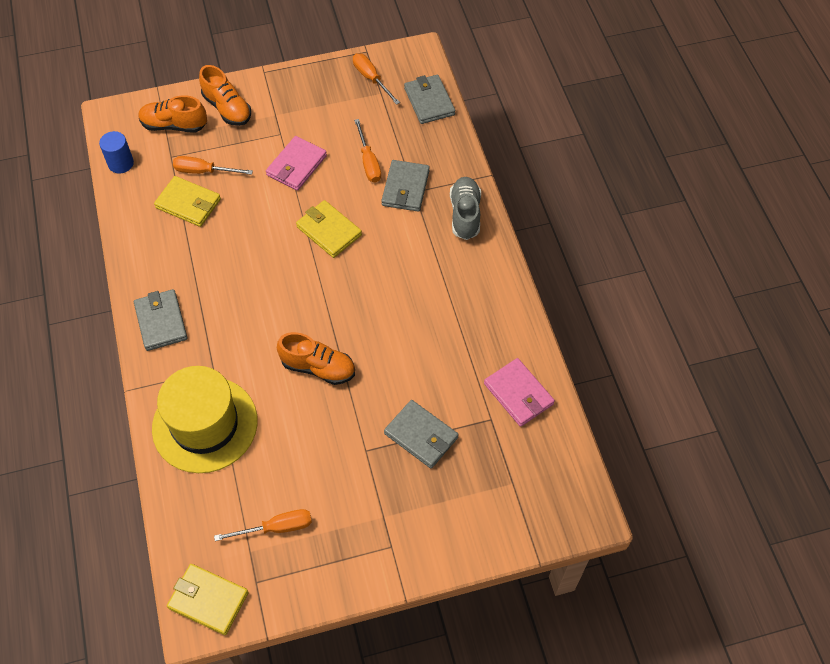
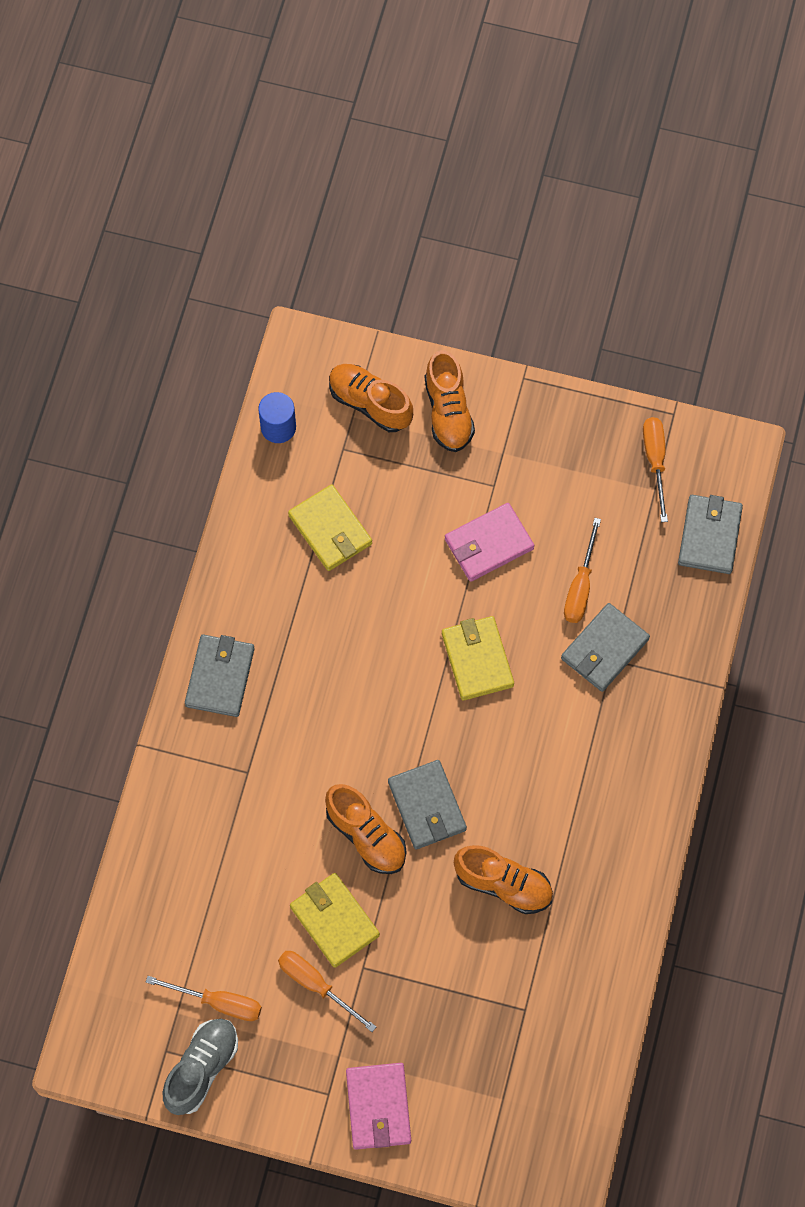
camera: 30 degrees right, 10 degrees up
yellow hat [152,366,258,473] -> none
yellow wallet [167,564,249,635] -> yellow wallet moved to [290,873,380,968]
orange screwdriver [173,156,253,175] -> orange screwdriver moved to [278,951,376,1032]
grey wallet [384,400,459,469] -> grey wallet moved to [388,760,467,849]
grey shoe [450,177,481,240] -> grey shoe moved to [163,1019,238,1115]
pink wallet [484,358,555,427] -> pink wallet moved to [346,1063,411,1150]
none -> orange shoe [454,845,553,914]

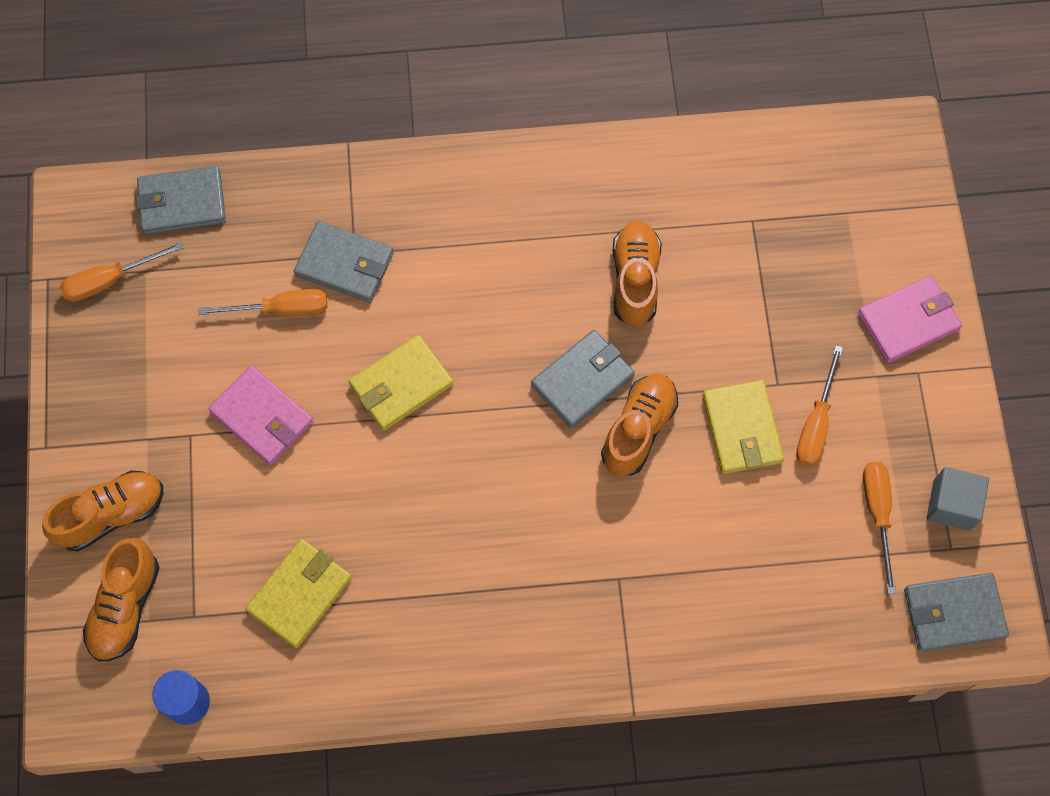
camera: 110 degrees left, 0 degrees up
grey shoe [163,1019,238,1115] -> grey cube [927,467,989,531]
grey wallet [185,634,254,717] -> grey wallet moved to [904,573,1009,651]
yellow wallet [290,873,380,968] -> yellow wallet turned 45 degrees counterclockwise [703,380,784,474]

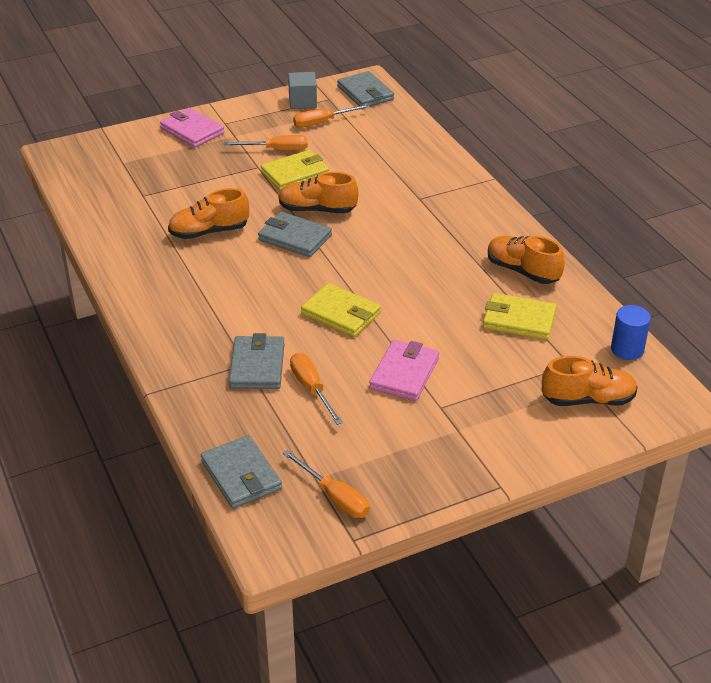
camera: 110 degrees left, 30 degrees down
orange shoe [42,471,163,551] -> orange shoe moved to [488,236,565,284]

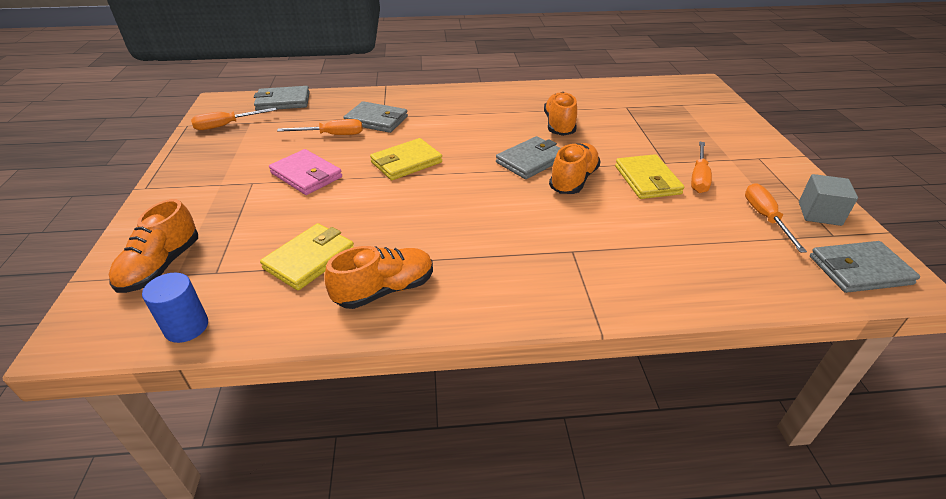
camera: 110 degrees right, 0 degrees up
pink wallet [160,108,224,148] -> none

